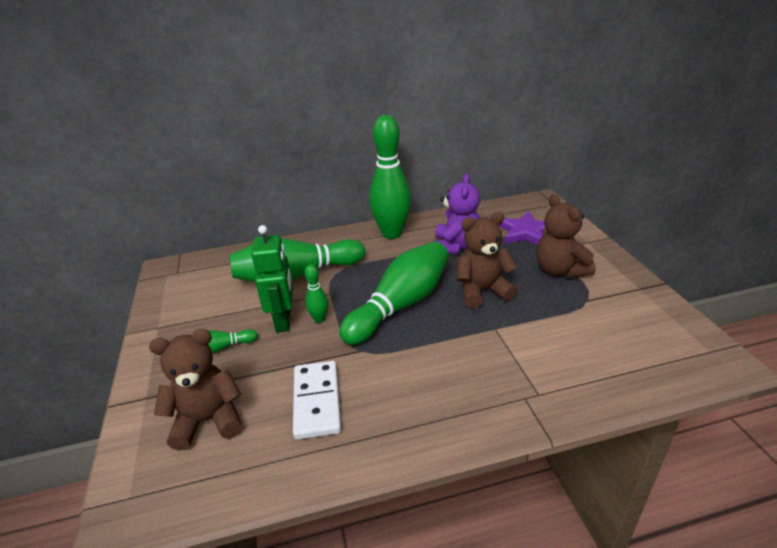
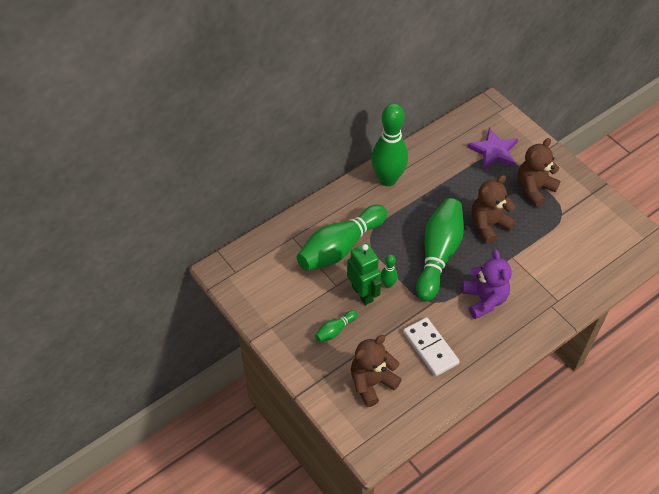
camera: 25 degrees left, 20 degrees up
purple teddy bear [434,173,480,254] -> purple teddy bear moved to [462,249,512,319]
brown teddy bear [536,194,596,278] -> brown teddy bear turned 90 degrees clockwise [517,138,560,207]

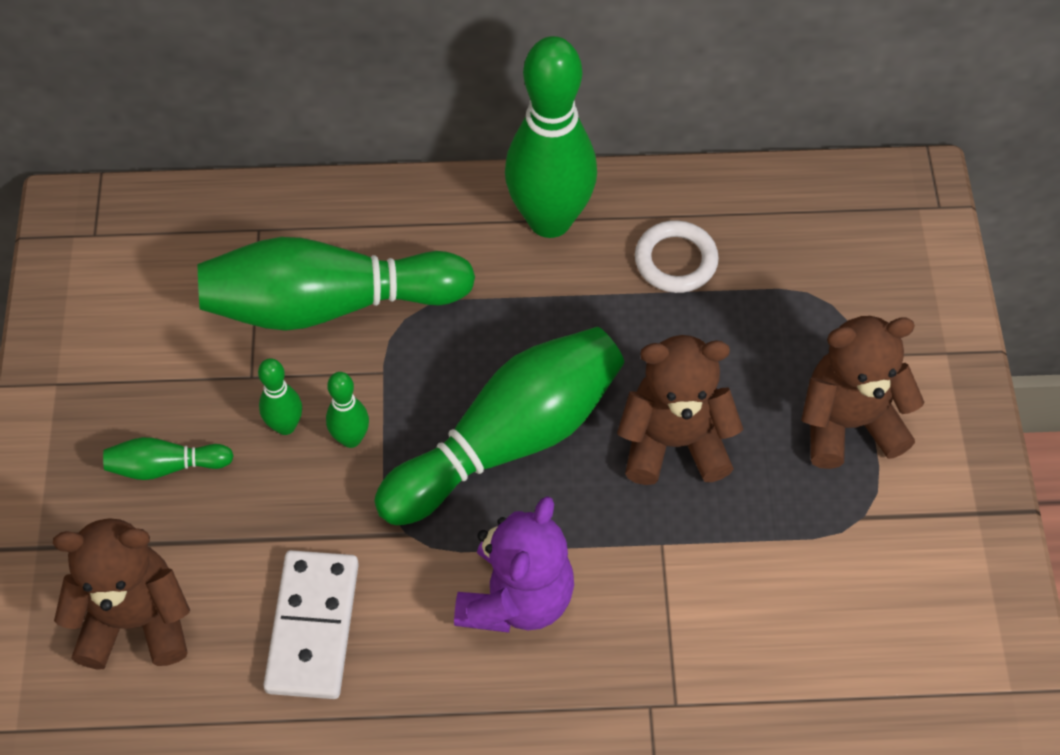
camera: 35 degrees right, 5 degrees up
green robot [347,243,381,305] -> green bowling pin [258,358,302,435]
purple star [467,128,518,170] -> none
none -> white ring [635,220,719,293]

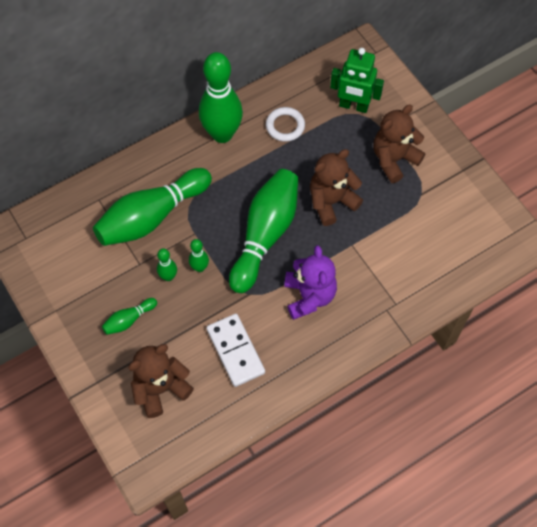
camera: 30 degrees left, 5 degrees up
none -> green robot [330,48,384,113]

